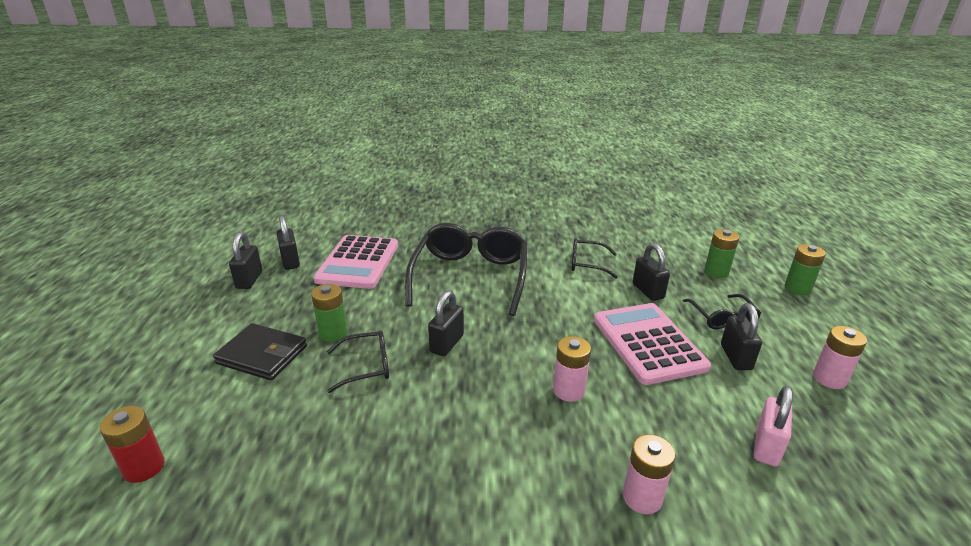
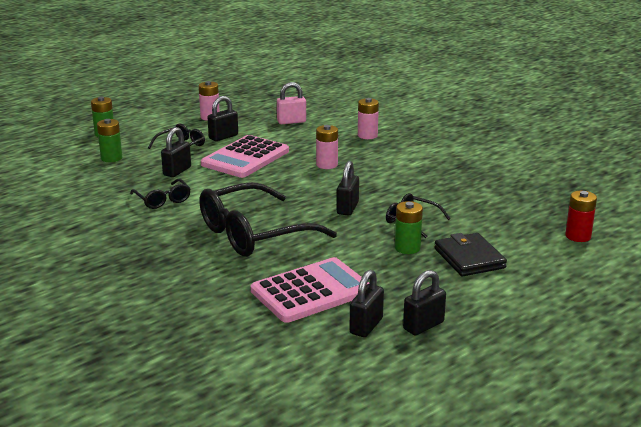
camera: 130 degrees left, 5 degrees down
black padlock [428,291,464,356] -> black padlock turned 60 degrees counterclockwise [337,161,359,216]

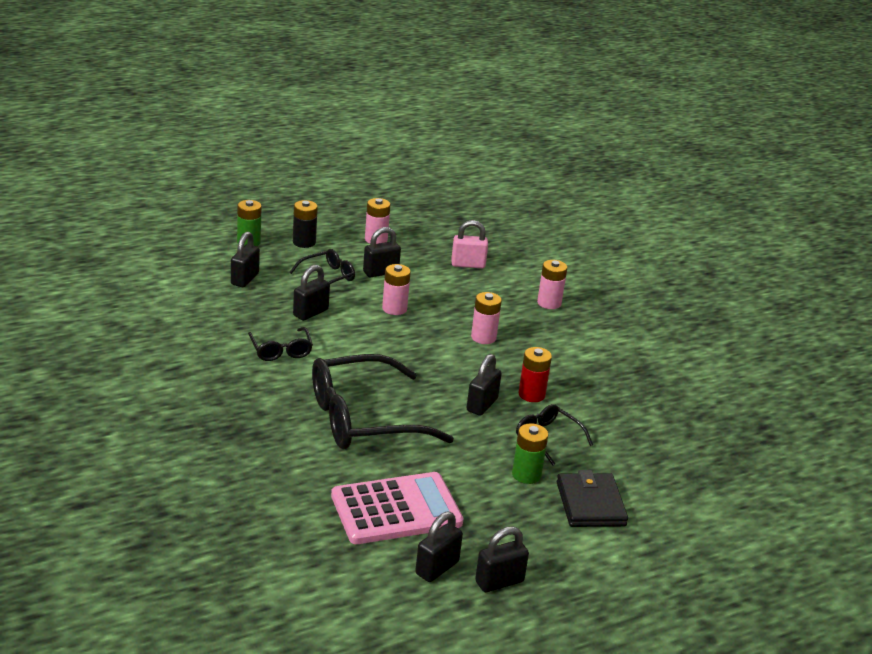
camera: 10 degrees right, 5 degrees up
green battery [97,119,122,162] -> black padlock [231,231,260,287]
pink calculator [201,135,289,178] -> pink battery [382,264,411,315]
red battery [565,191,597,242] -> red battery moved to [518,347,552,402]
none -> black battery [293,200,318,248]

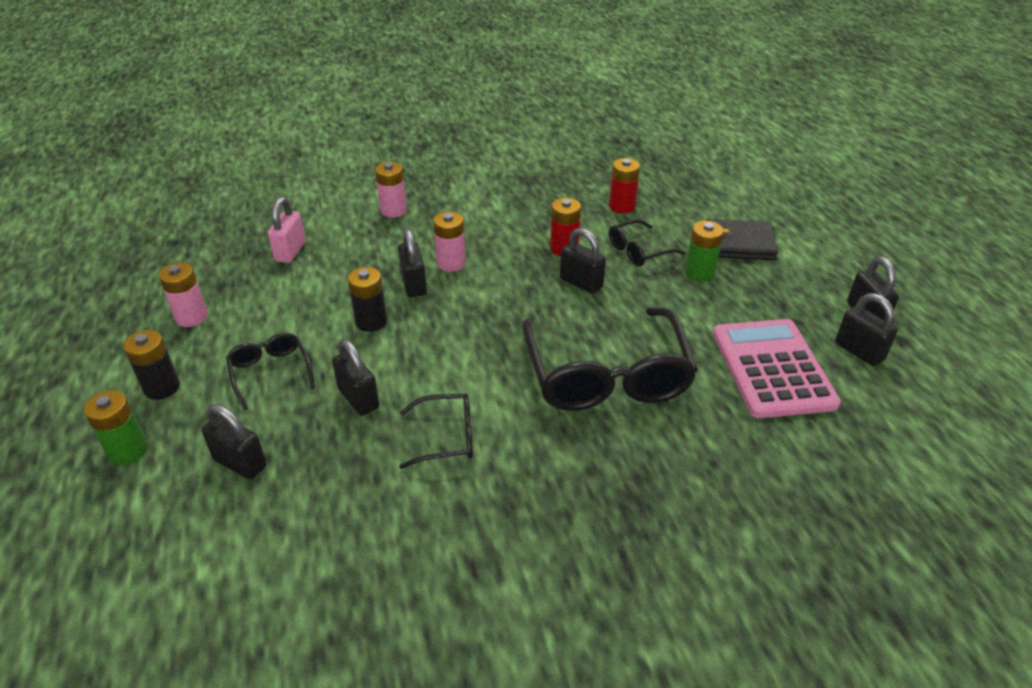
camera: 75 degrees left, 10 degrees up
black padlock [363,227,401,277] -> black padlock moved to [398,228,427,297]
pink battery [382,264,411,315] -> black battery [348,267,387,332]
none -> red battery [609,158,640,213]

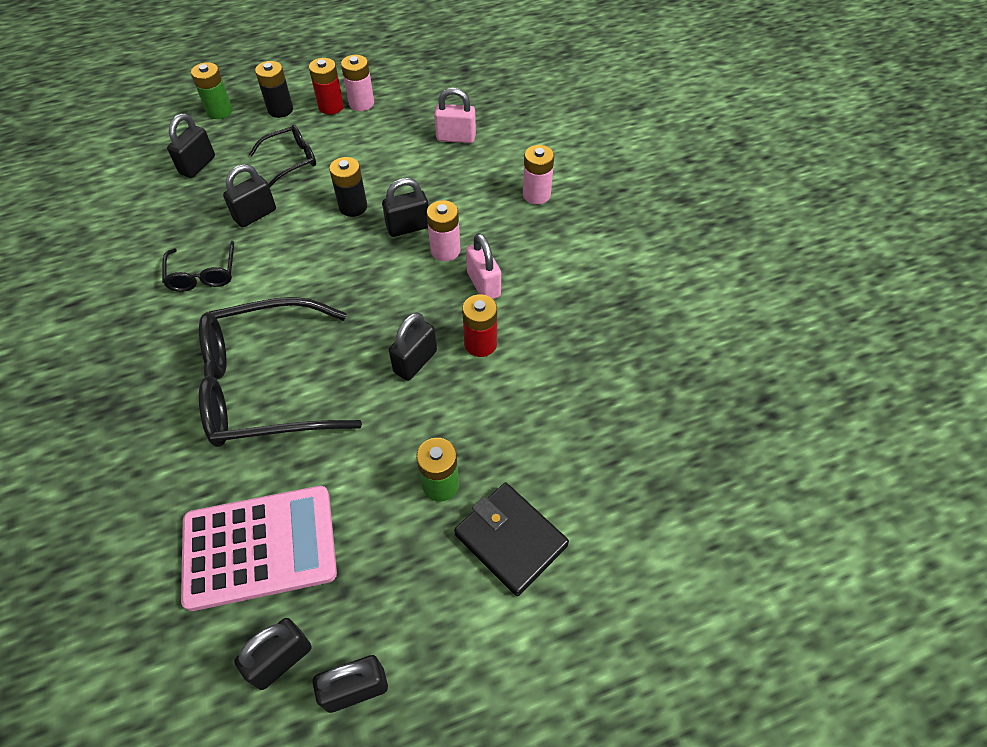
camera: 85 degrees right, 15 degrees up
red battery [609,158,640,213] -> red battery moved to [309,58,344,115]
black glasses [609,219,685,266] -> none
black wallet [706,219,778,260] -> black wallet turned 45 degrees counterclockwise [454,483,569,596]
none -> pink padlock [466,233,501,299]

